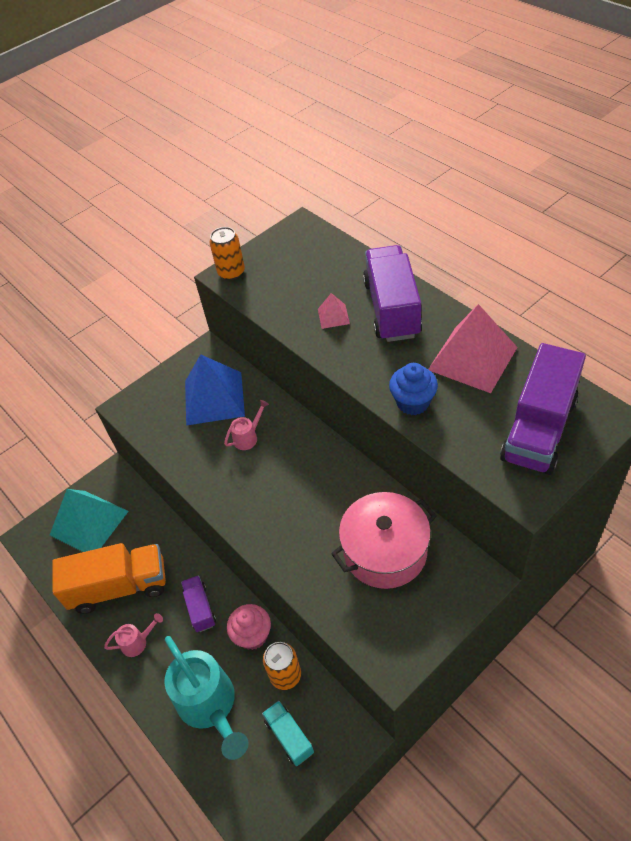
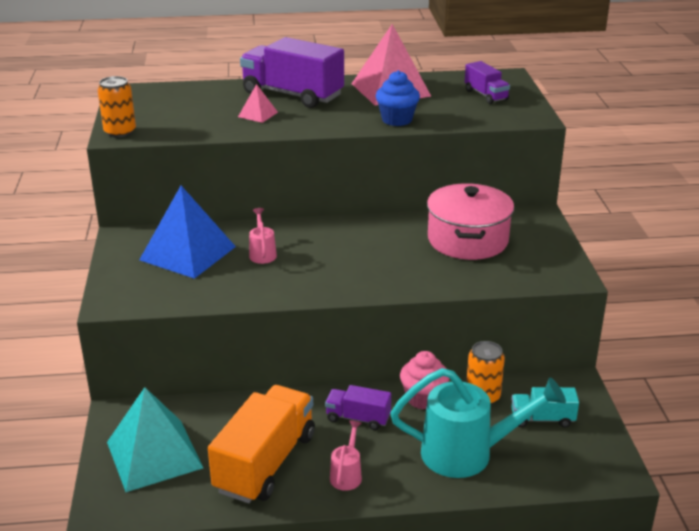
camera: 60 degrees left, 20 degrees down
purple truck [500,343,586,475] -> purple truck [465,61,510,104], size x0.51

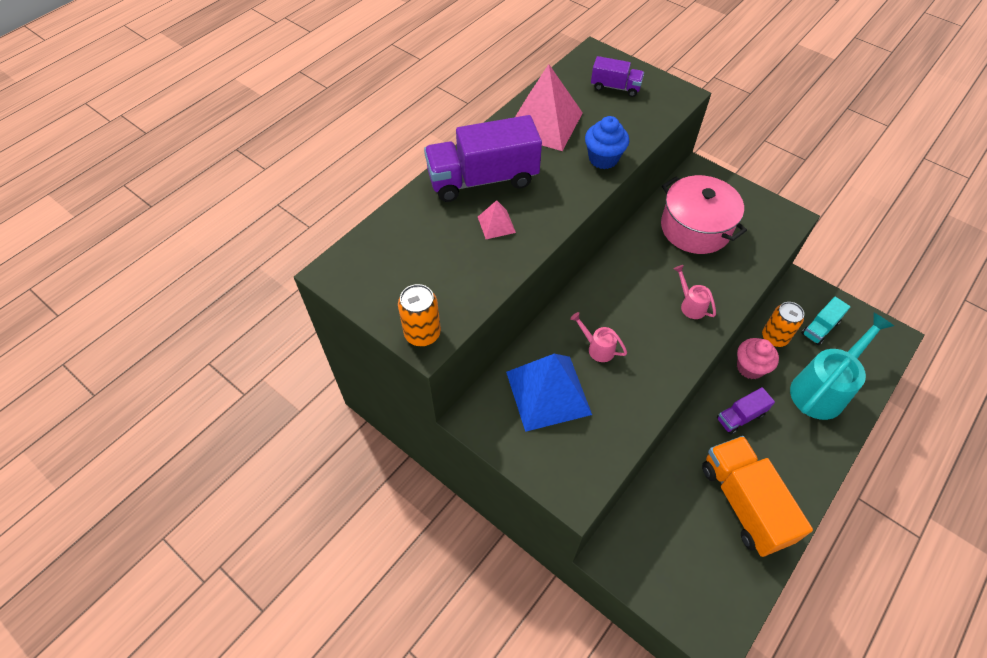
camera: 45 degrees left, 25 degrees up
turquoise pyramid [107,387,203,492] -> none
pink watering can [330,420,362,491] -> pink watering can moved to [674,265,716,319]

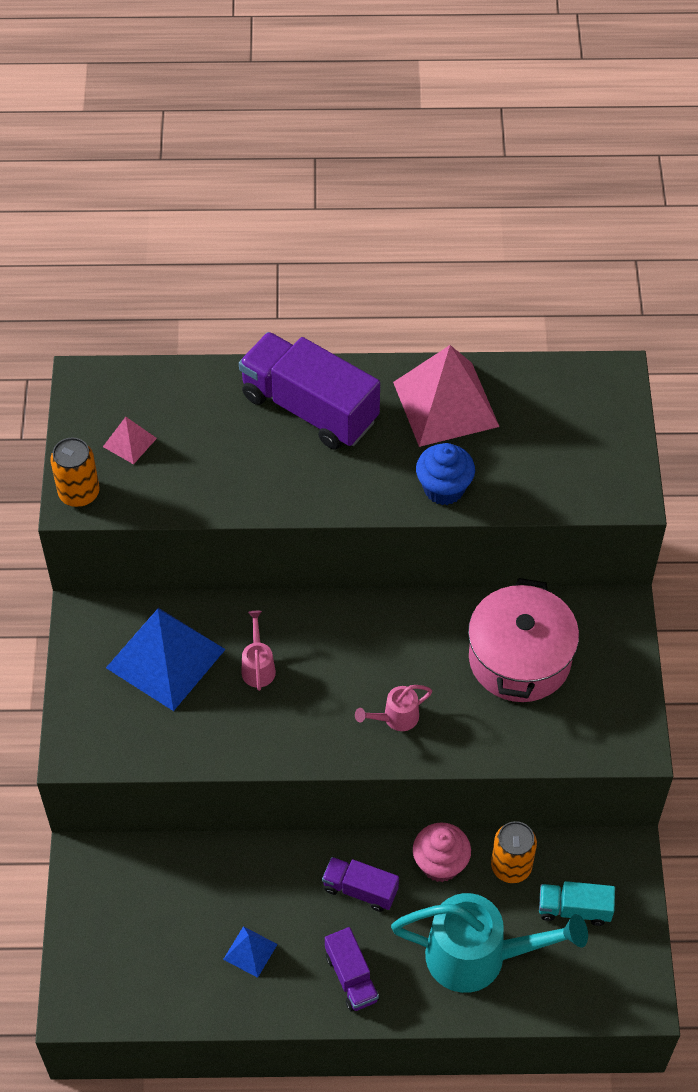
camera: 50 degrees right, 0 degrees up
pink pyramid [478,200,516,239] -> pink pyramid moved to [103,417,157,464]
purple truck [591,56,644,97] -> purple truck moved to [325,927,379,1012]
pink watering can [674,265,716,319] -> pink watering can turned 135 degrees counterclockwise [355,685,432,731]
orange truck [702,436,813,557] -> blue pyramid [223,926,278,978]

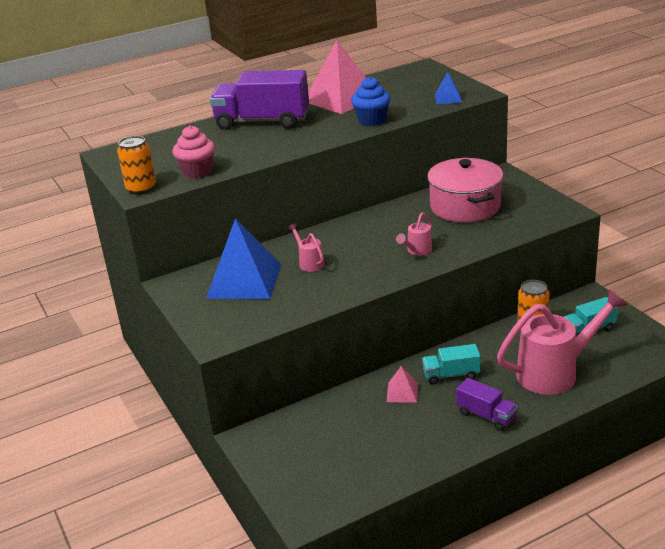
camera: 25 degrees left, 25 degrees down
pink pyramid [103,417,157,464] -> pink pyramid moved to [387,366,418,403]
blue pyramid [223,926,278,978] -> blue pyramid moved to [435,72,462,104]
purple truck [322,857,399,912] -> turquoise truck [422,344,480,385]
turquoise watering can [391,893,588,993] -> pink watering can [497,289,627,395]
pink cupcake [413,822,471,882] -> pink cupcake moved to [173,125,215,178]

